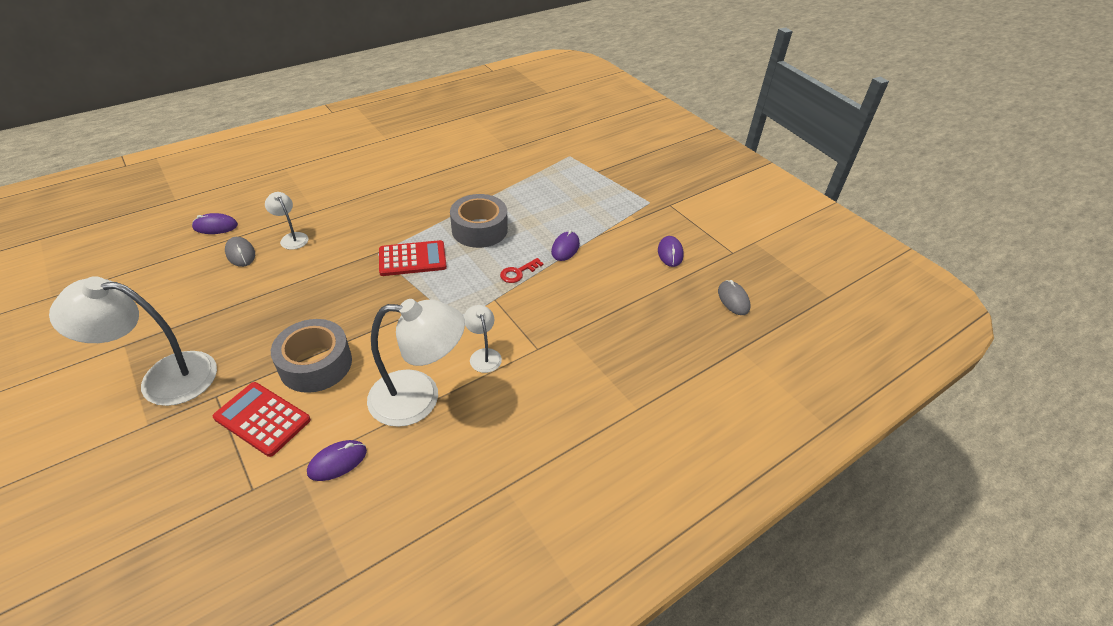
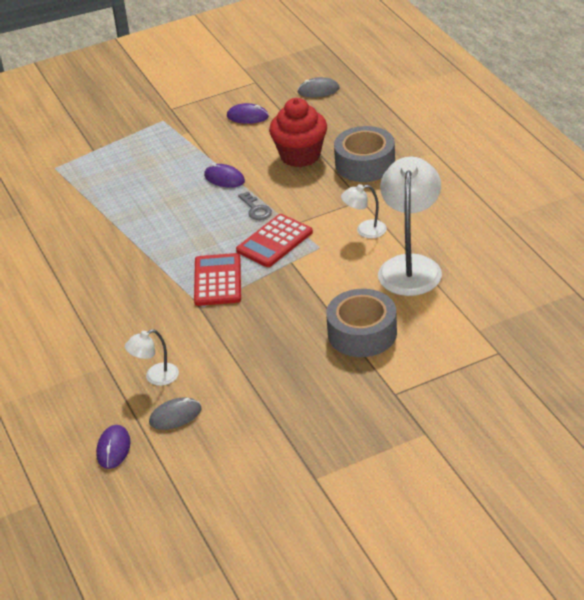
camera: 75 degrees left, 5 degrees down
white lamp [49,276,217,406] -> none
red calculator [213,382,311,457] -> red calculator moved to [236,214,313,267]
purple mouse [307,440,367,481] -> none
grey tape [450,194,508,248] -> grey tape moved to [334,126,395,182]
red key [500,258,543,283] -> grey key [238,192,272,220]
none -> red cupcake [269,98,327,167]

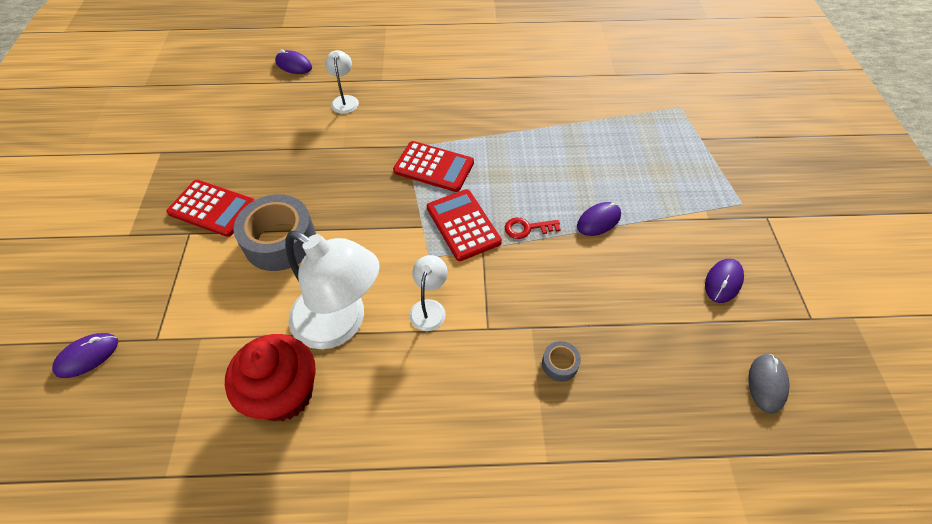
camera: 110 degrees right, 15 degrees up
grey mouse [149,398,202,430] -> none
grey key [238,192,272,220] -> red key [505,217,561,239]
red cupcake [269,98,327,167] -> red cupcake moved to [225,334,316,421]
grey tape [334,126,395,182] -> grey tape [542,341,581,382], size x0.44
none -> purple mouse [52,333,118,378]
none -> red calculator [166,180,255,237]

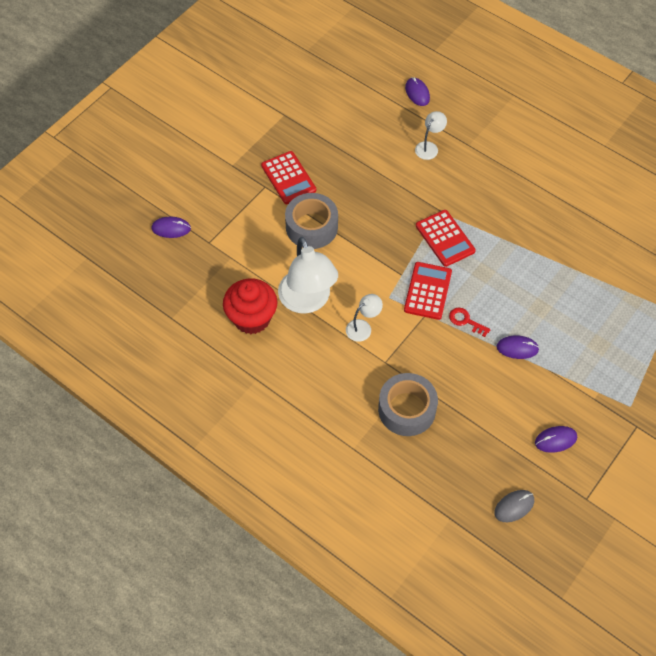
camera: 40 degrees right, 5 degrees up
grey tape [542,341,581,382] -> grey tape [378,373,438,436], size x2.27

